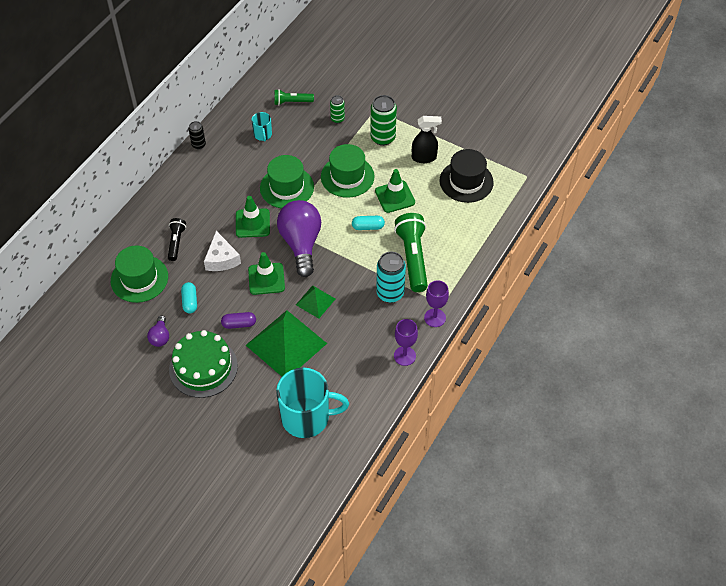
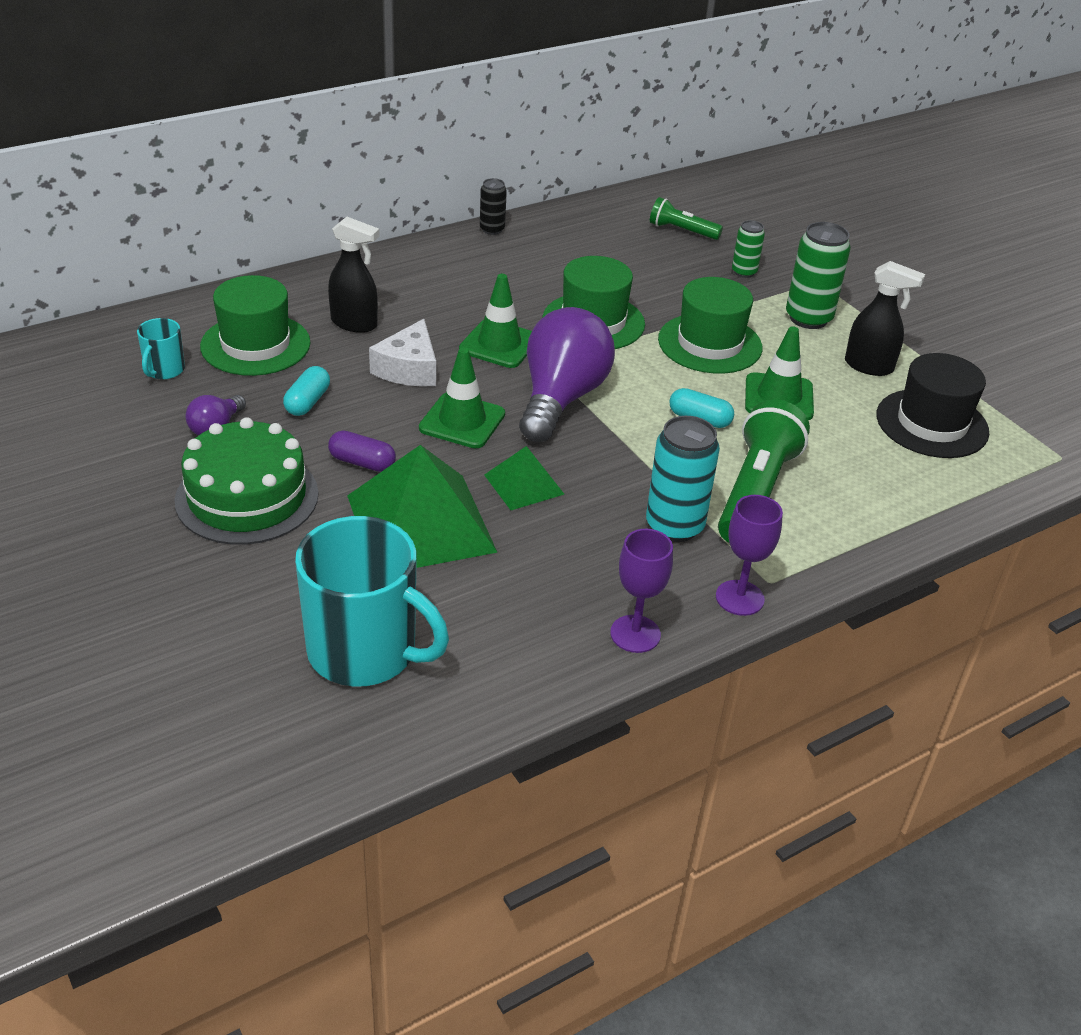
camera: 25 degrees right, 15 degrees down
black flashlight [168,218,186,261] -> black spray bottle [328,217,380,333]
turquoise mug [251,112,272,141] -> turquoise mug moved to [137,318,185,379]

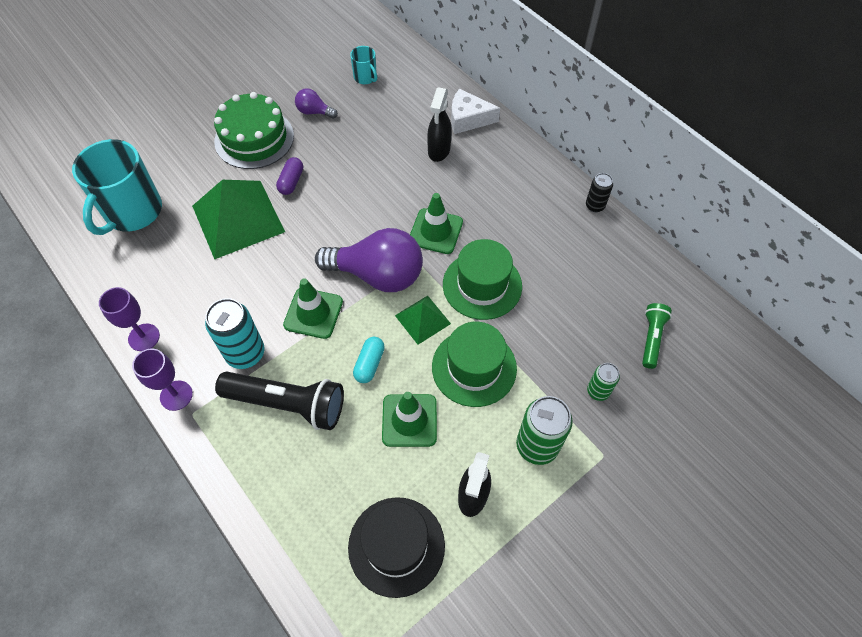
camera: 85 degrees right, 20 degrees up
turquoise mug [137,318,185,379] -> turquoise mug turned 135 degrees counterclockwise [350,46,377,84]
green hat [200,275,311,376] -> none
turquoise capsule [283,366,330,416] -> none
white cheese [369,319,436,387] -> white cheese moved to [451,89,500,134]
green traffic cone [419,348,505,448] -> green traffic cone moved to [283,278,343,339]
green pyramid [484,446,565,510] -> green pyramid moved to [395,296,451,345]
green flashlight [718,399,810,542] -> black flashlight [215,372,344,430]

